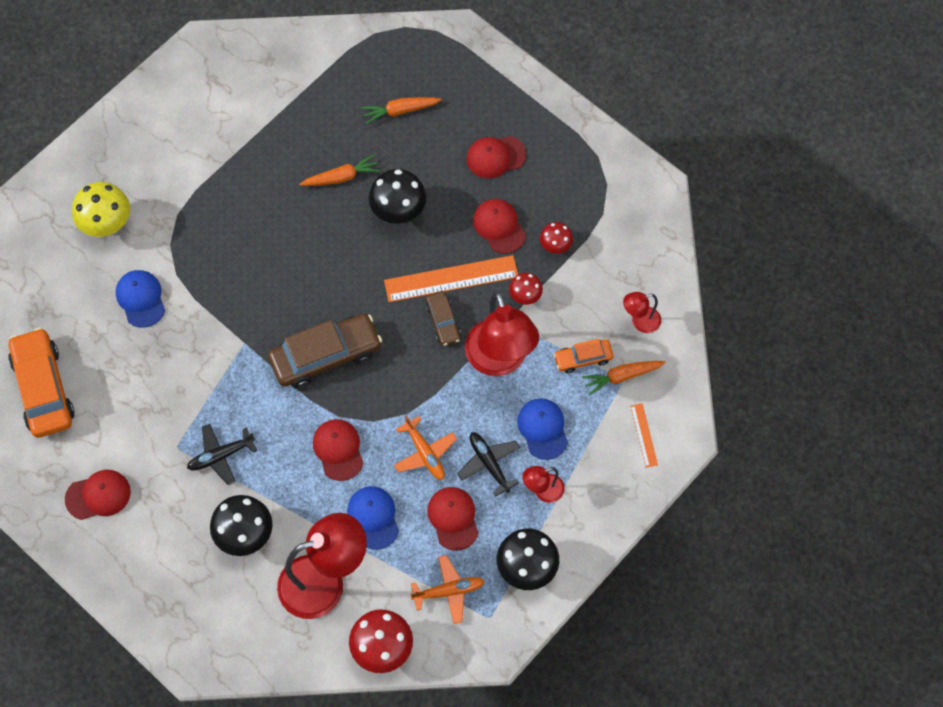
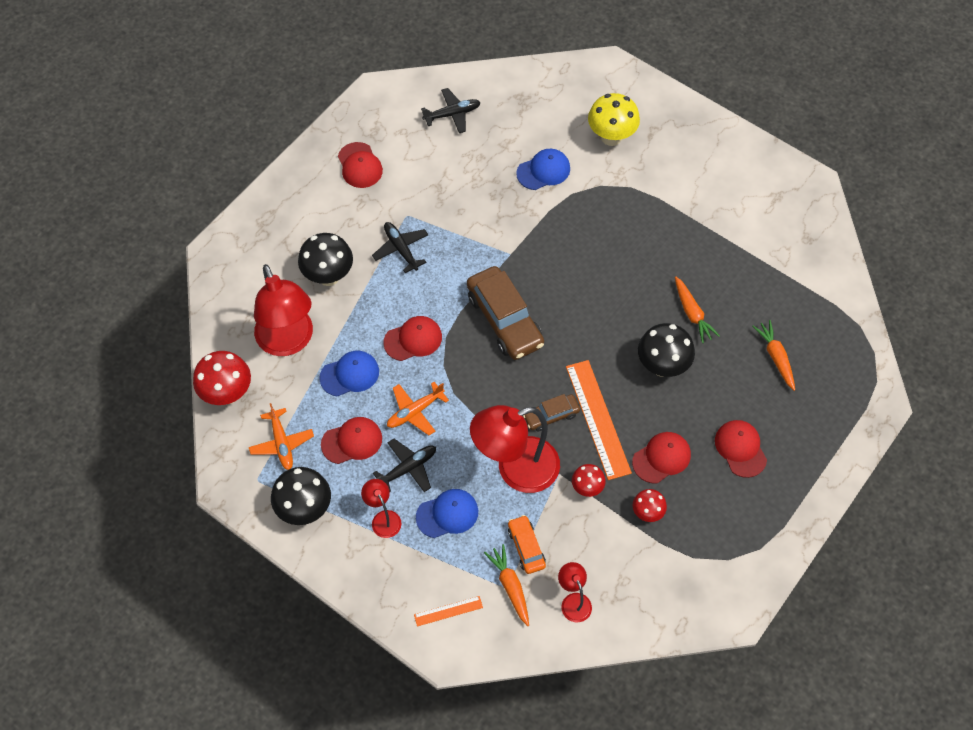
camera: 85 degrees right, 5 degrees down
orange car [8,328,75,438] -> black plane [421,88,481,133]

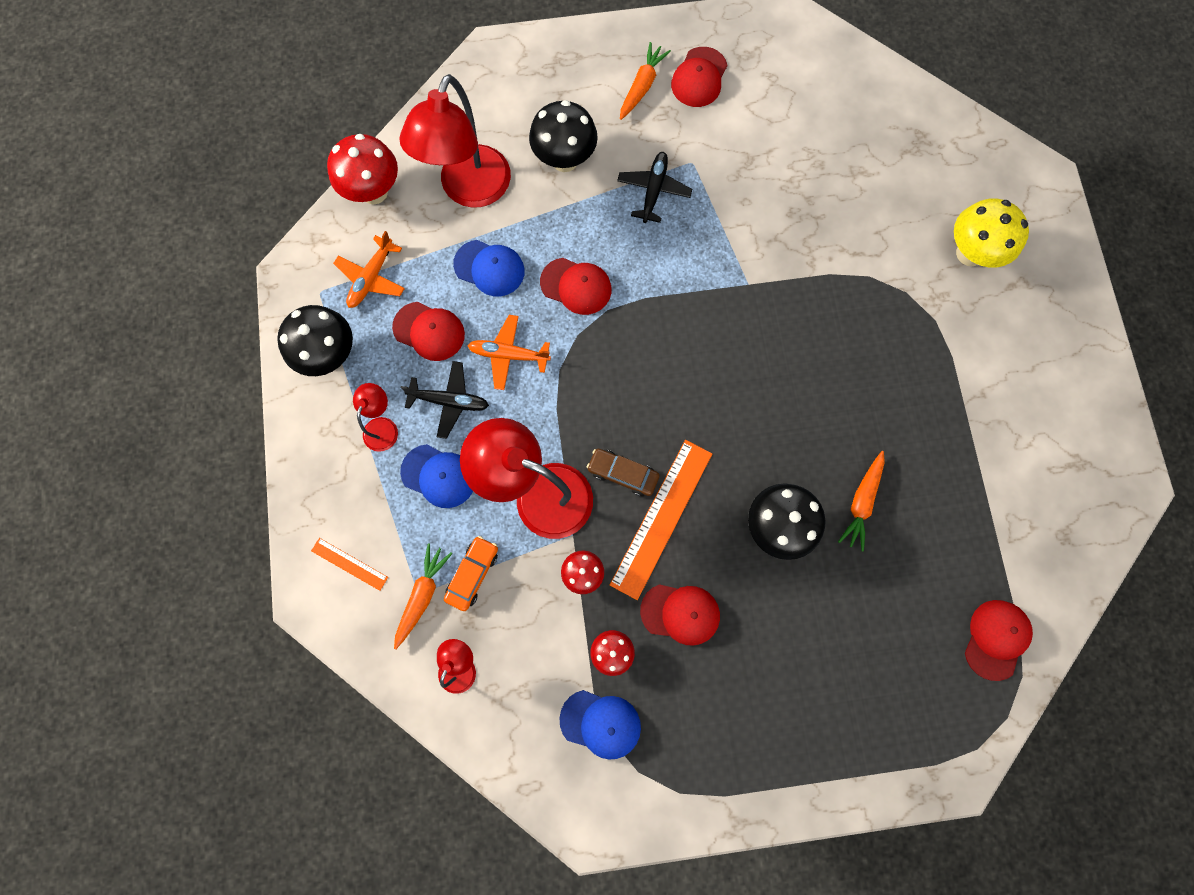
camera: 45 degrees right, 15 degrees up
black plane [421,88,481,133] -> none
brown car [467,266,544,360] -> none
blue cap [516,149,570,190] -> blue cap moved to [559,690,641,760]
red cap [715,420,767,478] -> red cap moved to [965,600,1033,681]
orange carrot [752,320,795,391] -> orange carrot moved to [620,42,671,120]

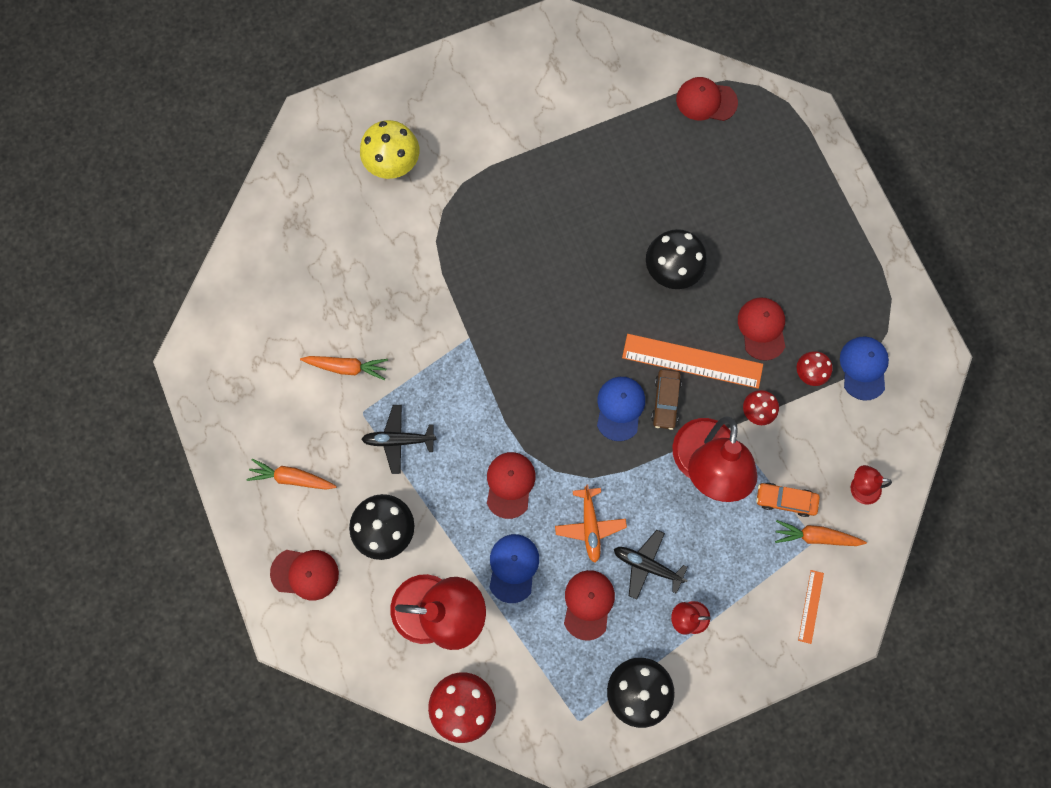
camera: 105 degrees left, 0 degrees up
orange plane [333,231,405,308] -> none
blue cap [400,444,473,508] -> blue cap moved to [597,377,645,441]
black plane [401,361,489,439] -> black plane turned 60 degrees counterclockwise [614,530,688,600]
red cap [671,47,727,107] -> red cap moved to [270,550,339,600]
orange carrot [838,451,885,551] -> orange carrot moved to [300,356,388,380]

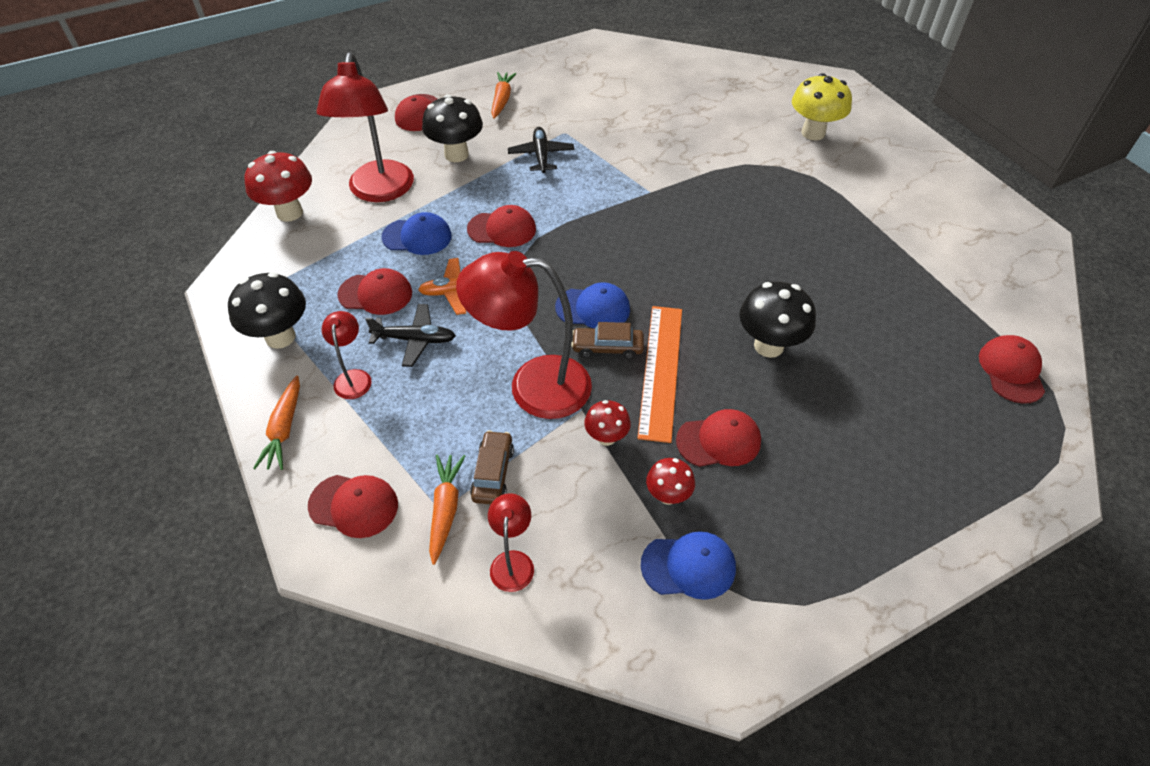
camera: 85 degrees right, 25 degrees down
orange carrot [300,356,388,380] -> orange carrot moved to [253,375,300,470]
black plane [614,530,688,600] -> black plane turned 75 degrees clockwise [365,304,456,367]
orange car [756,483,820,517] -> brown car [470,430,514,504]
orange ruler [798,570,824,644] -> red cap [308,475,398,538]

